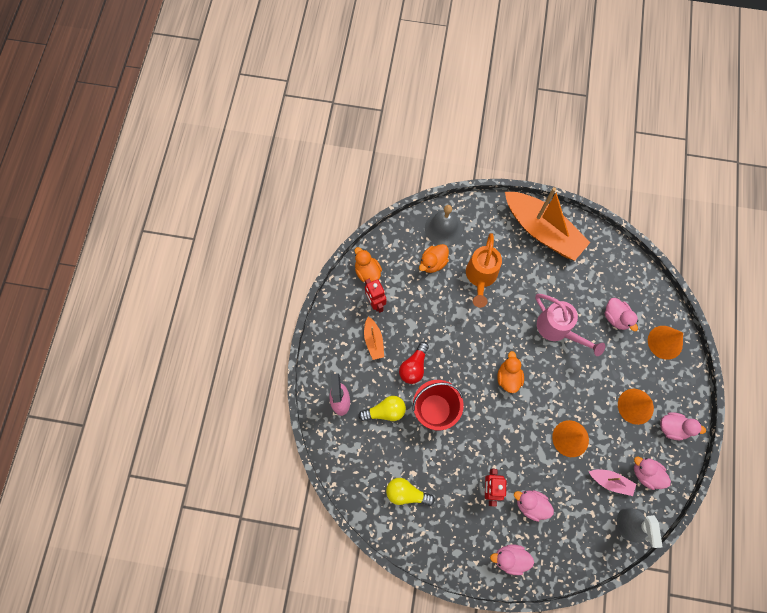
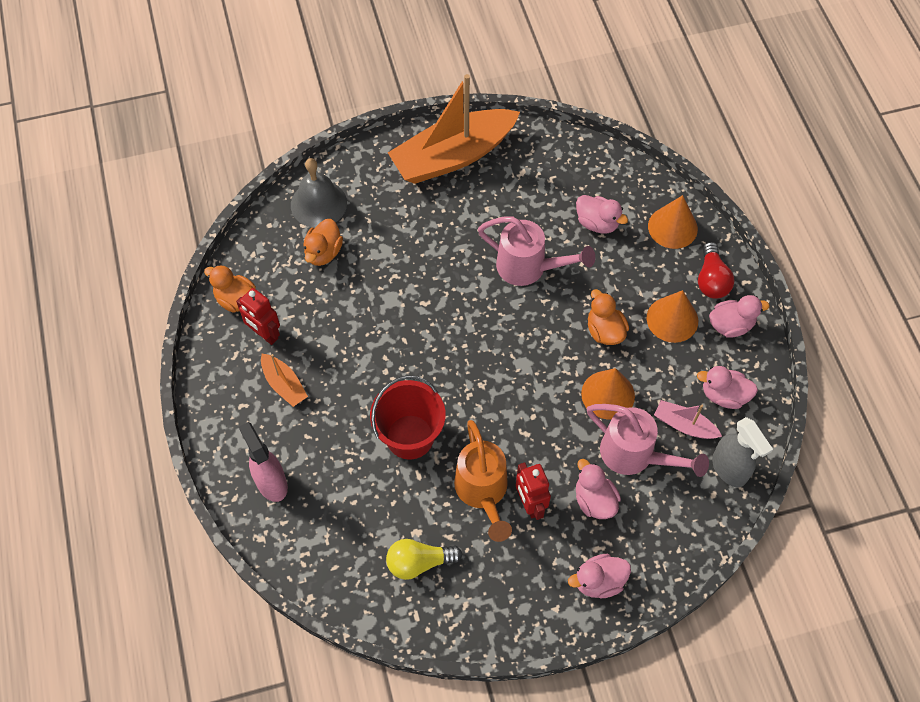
camera: 25 degrees left, 10 degrees down
yellow light bulb [358,396,406,421] -> none
red light bulb [399,342,429,384] -> red light bulb moved to [698,242,735,299]
orange watering can [466,233,502,308] -> orange watering can moved to [454,420,512,542]
orange duck [497,351,524,393] -> orange duck moved to [588,289,629,345]
orange boat [505,187,590,261] -> orange boat turned 135 degrees clockwise [388,74,520,184]
pink duck [514,490,554,522] -> pink duck turned 60 degrees clockwise [576,459,621,519]
pink boat [589,469,636,496] -> pink boat turned 150 degrees counterclockwise [654,400,722,439]
none -> pink watering can [587,404,709,477]

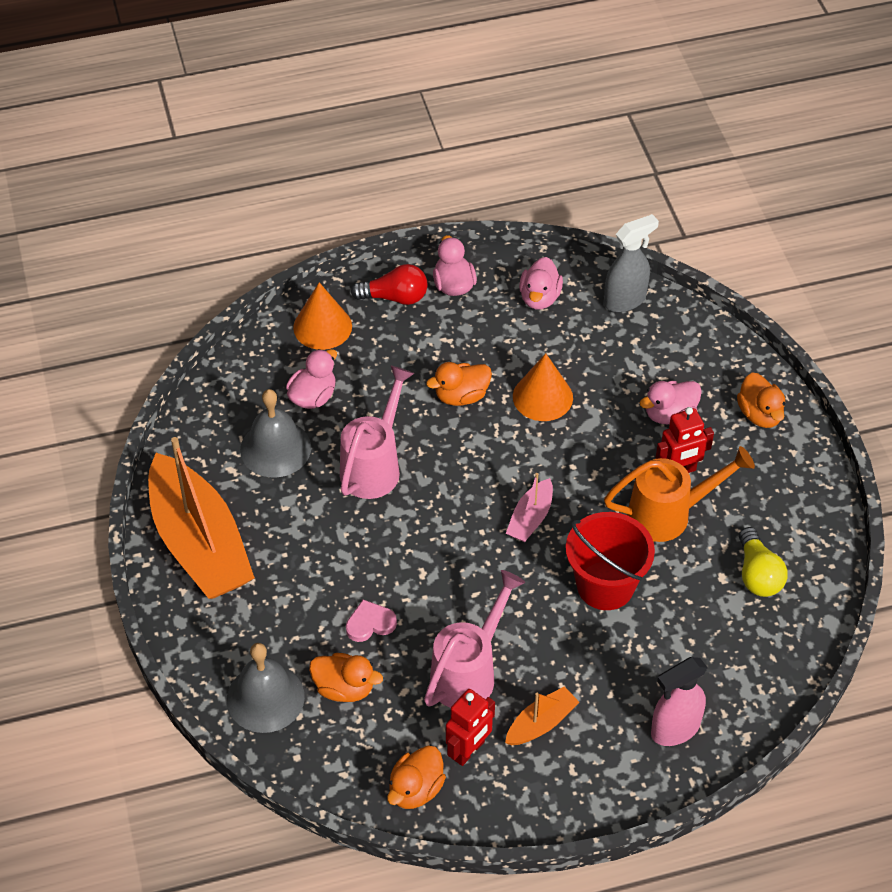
camera: 90 degrees left, 10 degrees down
pink duck [568,554,631,598] -> orange duck [737,373,785,428]
pink watering can [587,404,709,477] -> pink watering can moved to [424,570,525,708]
orange cone [647,290,698,343] -> none
pink boat [654,400,722,439] -> pink boat moved to [506,473,553,542]
none -> grey bell [240,389,311,477]
none -> pink heart [346,600,397,642]

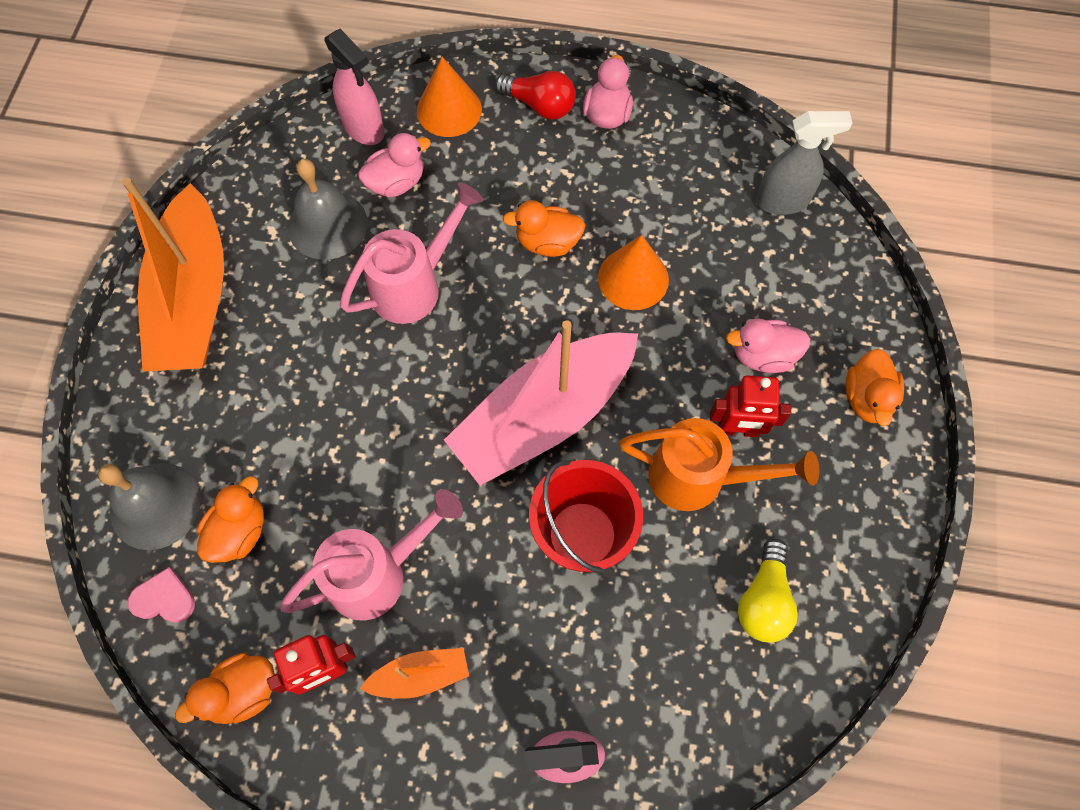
camera: 25 degrees right, 15 degrees up
orange duck [309,653,383,702] -> orange duck turned 105 degrees counterclockwise [197,476,264,563]
pink heart [346,600,397,642] -> pink heart moved to [127,567,195,623]
pink boat [506,473,553,542] -> pink boat [444,320,638,486], size x2.27
pink duck [519,257,563,309] -> none
none -> pink spray bottle [325,29,385,145]

